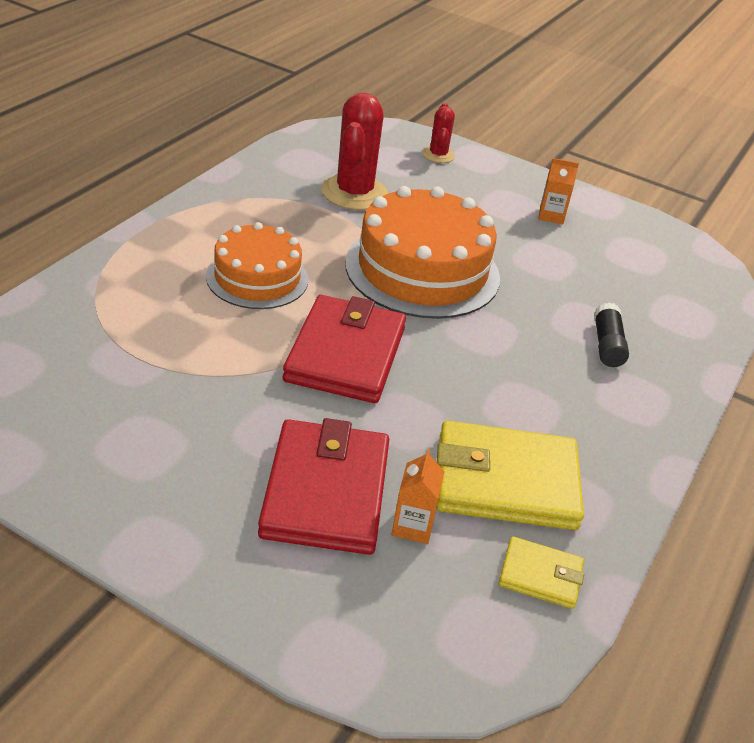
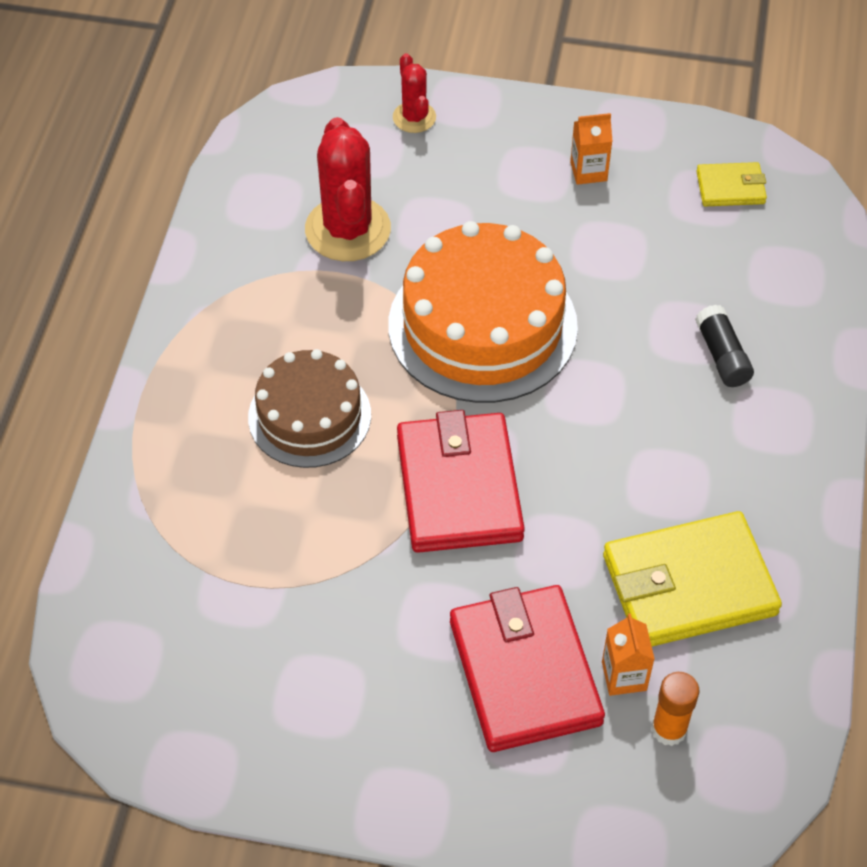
camera: 15 degrees left, 15 degrees up
orange cake [206,222,308,309] -> brown cake [248,349,371,468]
yellow wallet [499,536,584,609] -> yellow wallet moved to [696,162,767,207]
none -> orange glue stick [651,672,699,746]

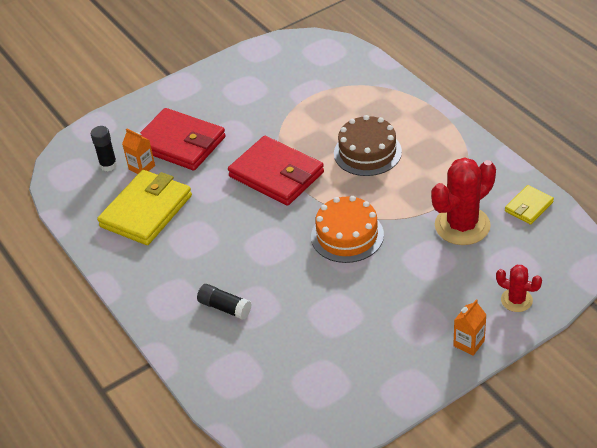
camera: 140 degrees right, 10 degrees down
red cactus [305,117,391,261] -> red cactus turned 75 degrees counterclockwise [431,157,496,245]
orange cake [388,221,578,403] -> orange cake [311,196,384,263], size x0.63
orange carton [570,113,613,185] -> orange carton moved to [453,299,486,356]
orange glue stick [651,672,699,746] -> black glue stick [91,126,117,171]
yellow wallet [696,162,767,207] -> yellow wallet moved to [505,185,554,225]

